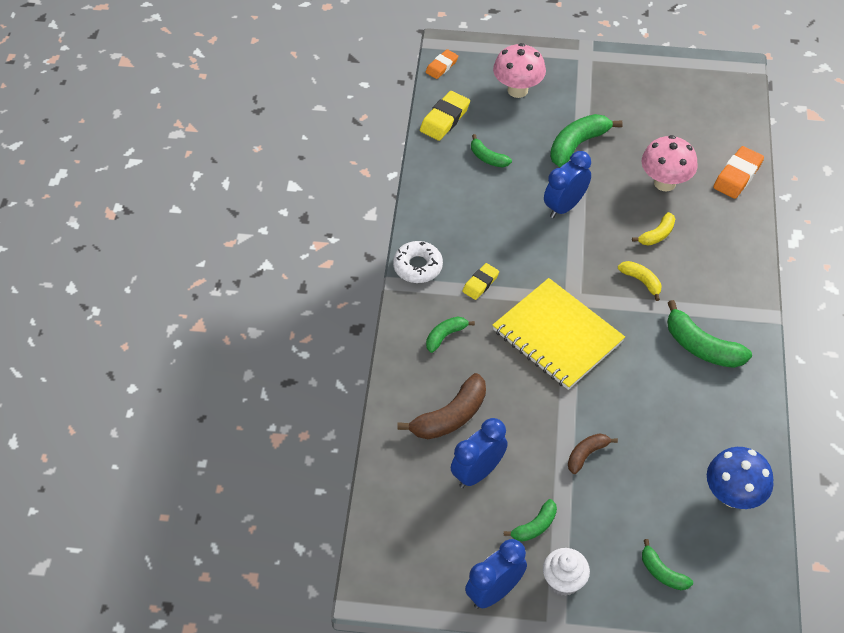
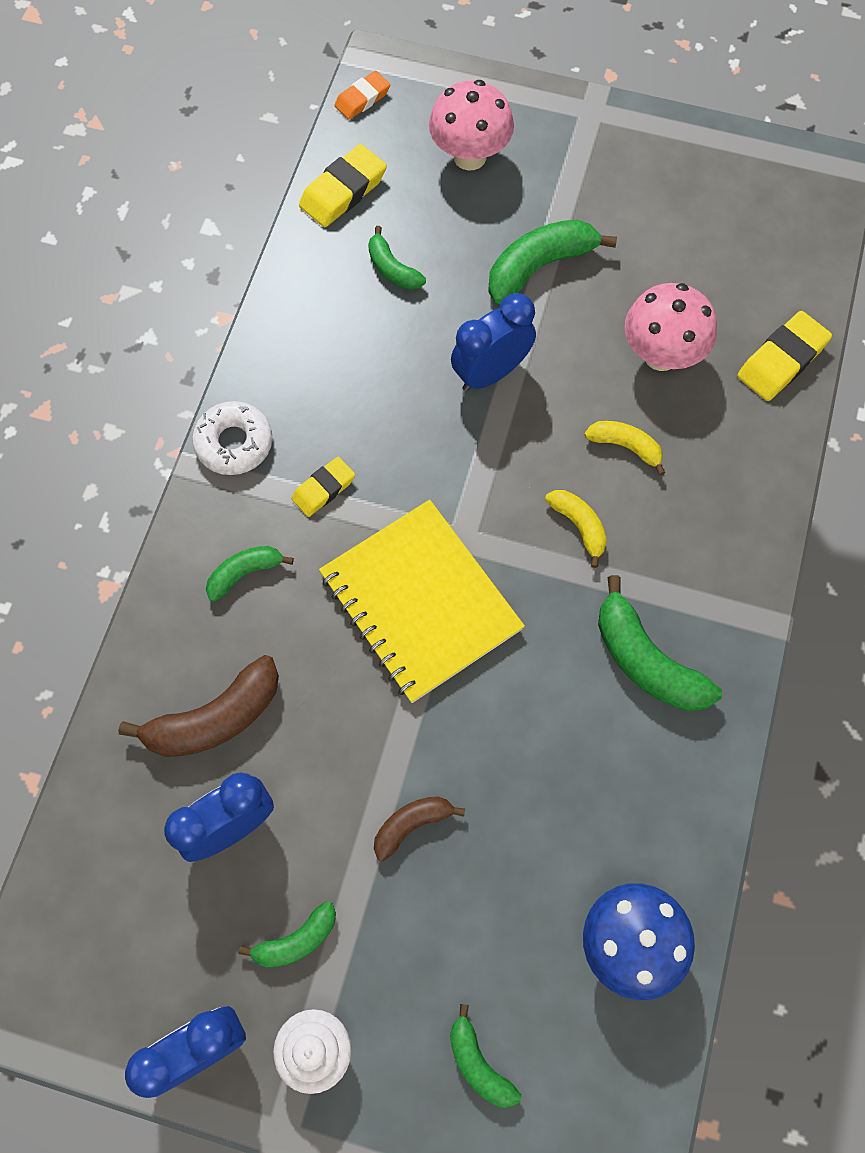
camera: 10 degrees right, 15 degrees up
yellow banana [632,212,675,246] -> yellow banana turned 120 degrees counterclockwise [584,421,665,475]
orange eraser [713,146,764,199] -> yellow eraser [737,311,832,401]

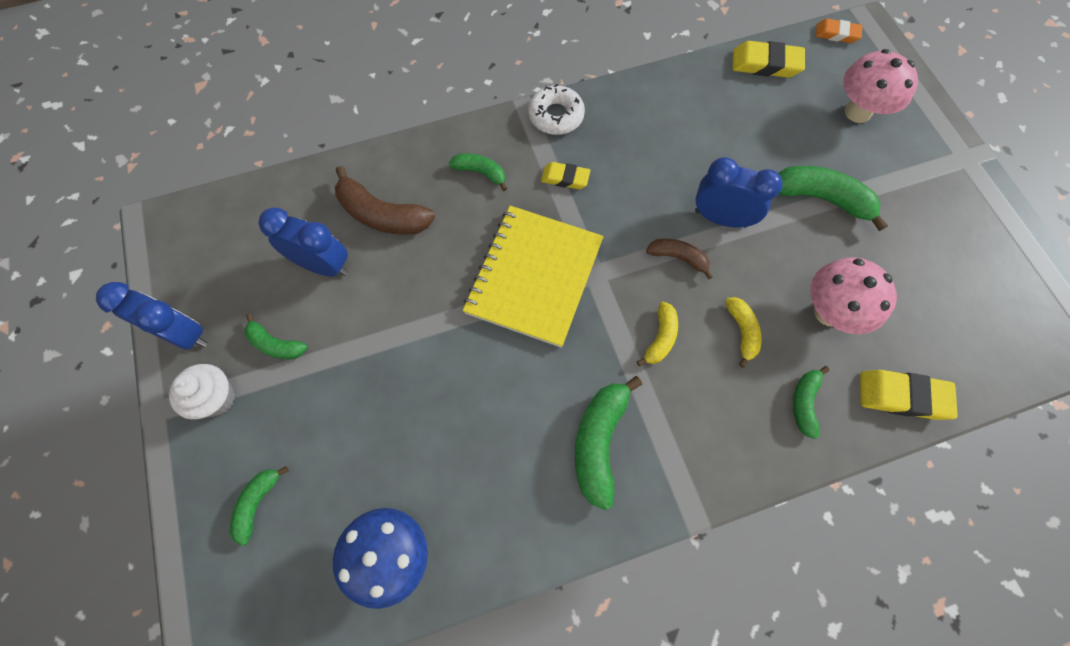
camera: 55 degrees right, 0 degrees up
green banana [368,226,426,290] -> green banana moved to [793,366,829,439]
brown banana [374,796,465,861] -> brown banana moved to [646,239,713,280]

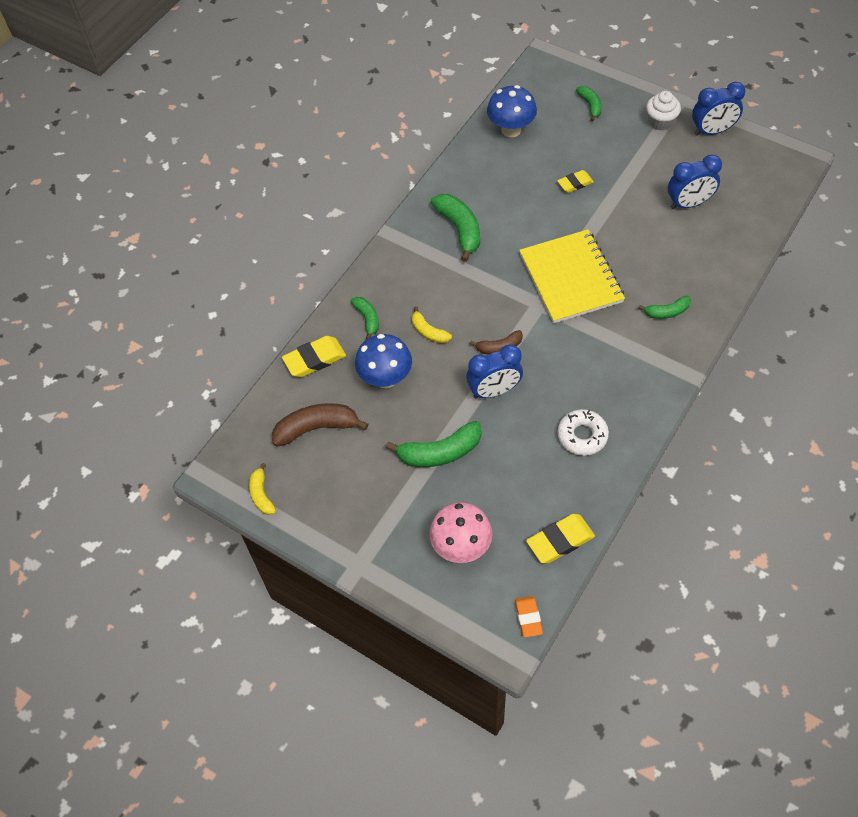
camera: 145 degrees right, 10 degrees down
green banana [244,314,307,359] -> none
brown banana [335,166,435,235] -> brown banana moved to [272,403,368,447]
white donut [528,84,585,135] -> white donut moved to [557,409,609,456]
yellow eraser [541,162,590,189] -> yellow eraser moved to [557,170,594,193]
yellow banana [637,302,678,366] -> yellow banana moved to [249,463,276,515]
pink mushroom [810,257,897,334] -> blue mushroom [355,334,412,388]
orange eraser [815,19,862,43] -> orange eraser turned 75 degrees counterclockwise [515,596,543,638]

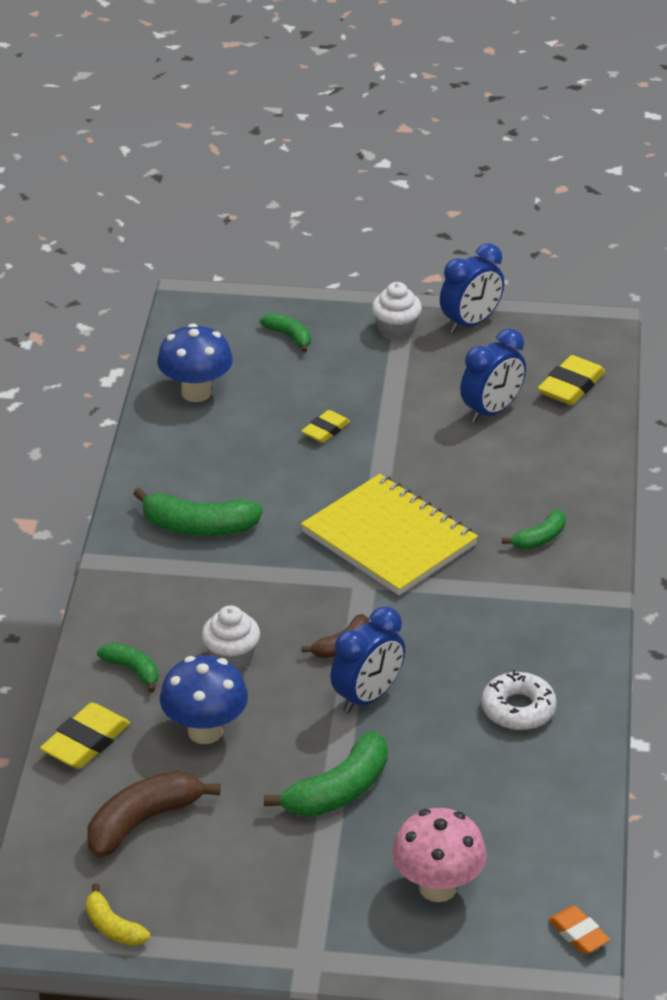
camera: 30 degrees left, 20 degrees down
yellow banana [412,306,452,343] -> white cupcake [202,605,260,671]
green banana [431,194,480,262] -> green banana turned 150 degrees clockwise [133,488,263,536]
yellow eraser [526,514,595,563] -> yellow eraser moved to [538,355,605,405]

